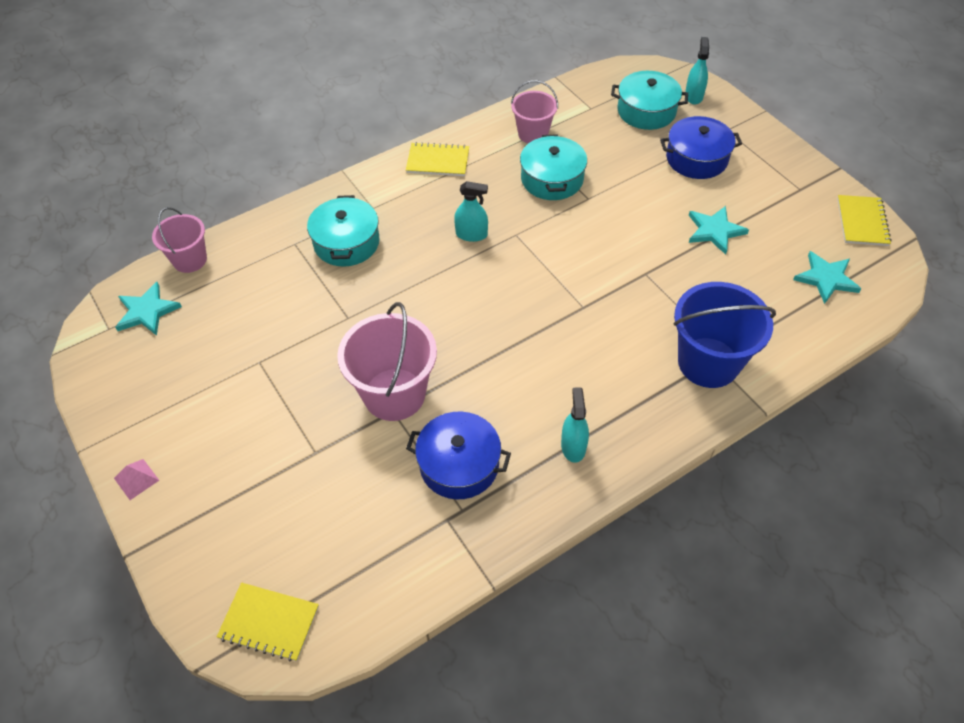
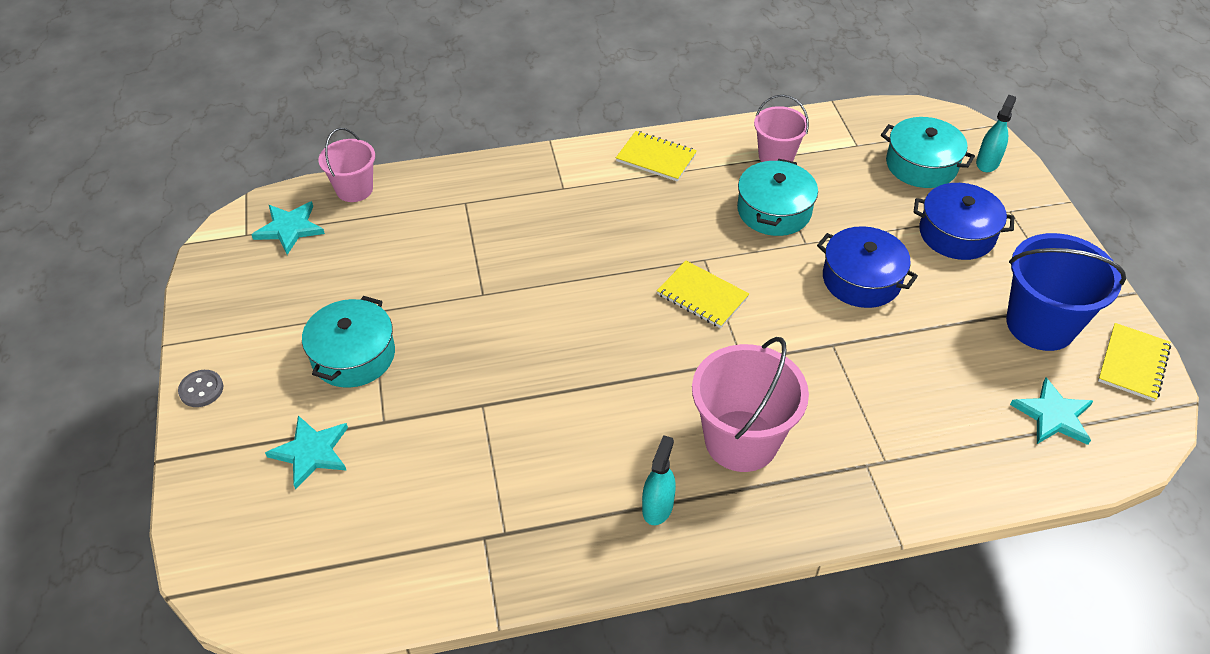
camera: 20 degrees right, 5 degrees down
pink pyramid [114,459,159,500] -> grey button [178,370,223,407]
yellow notebook [217,582,319,661] -> yellow notebook moved to [657,261,749,328]
turquoise pot [307,195,380,267] -> turquoise pot moved to [302,296,395,388]
pink bucket [337,302,437,421] -> pink bucket moved to [692,337,809,472]
blue pot [406,412,511,500] -> blue pot moved to [817,226,918,308]
turquoise spray bottle [454,181,488,242] -> none
blue bucket [674,282,776,388] -> blue bucket moved to [1006,233,1126,351]
turquoise star [689,206,749,255] -> turquoise star moved to [265,416,348,490]

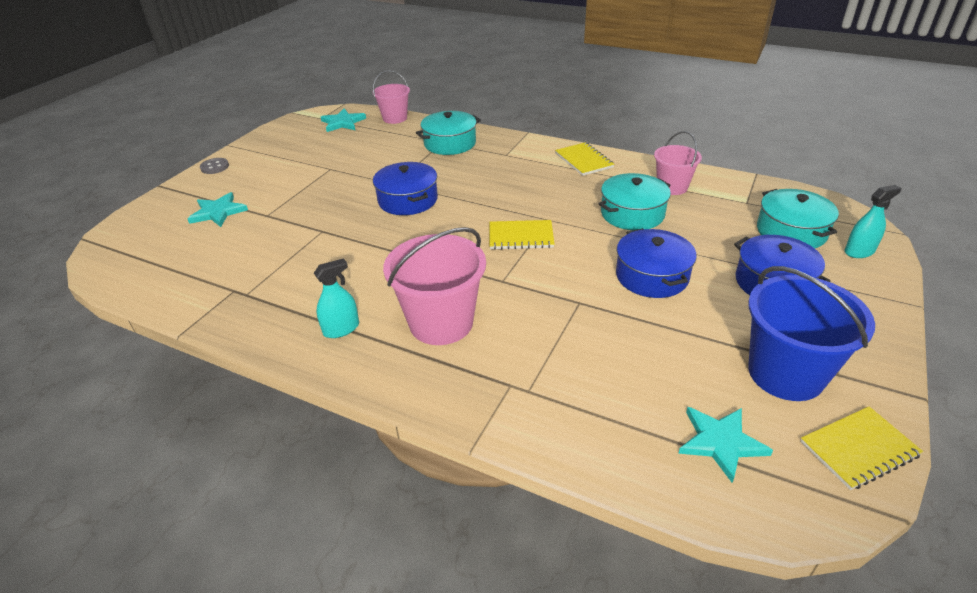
camera: 40 degrees right, 10 degrees down
turquoise pot [302,296,395,388] -> turquoise pot moved to [416,111,481,155]
yellow notebook [657,261,749,328] -> yellow notebook turned 75 degrees counterclockwise [490,220,555,249]
none -> blue pot [373,162,438,215]

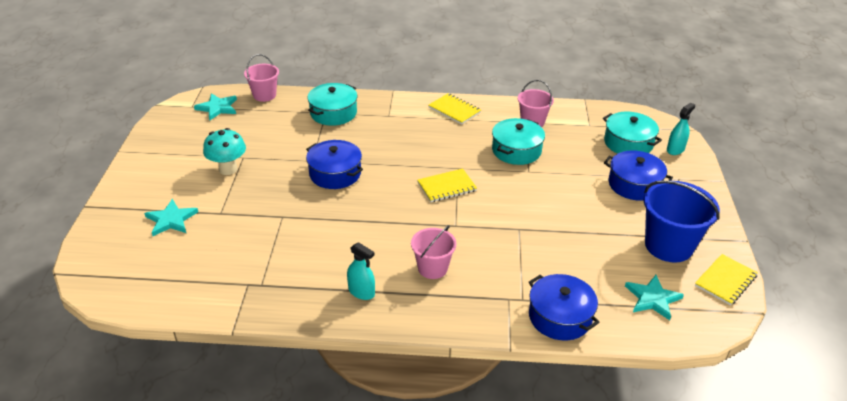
camera: 25 degrees left, 0 degrees up
grey button [200,158,229,174] -> none
turquoise spray bottle [314,258,359,338] -> turquoise spray bottle turned 90 degrees clockwise [347,242,375,300]
pink bucket [383,227,486,345] -> pink bucket [411,225,456,279], size x0.61
blue pot [616,228,697,298] -> blue pot moved to [529,274,600,340]
none -> turquoise mushroom [203,128,246,175]

